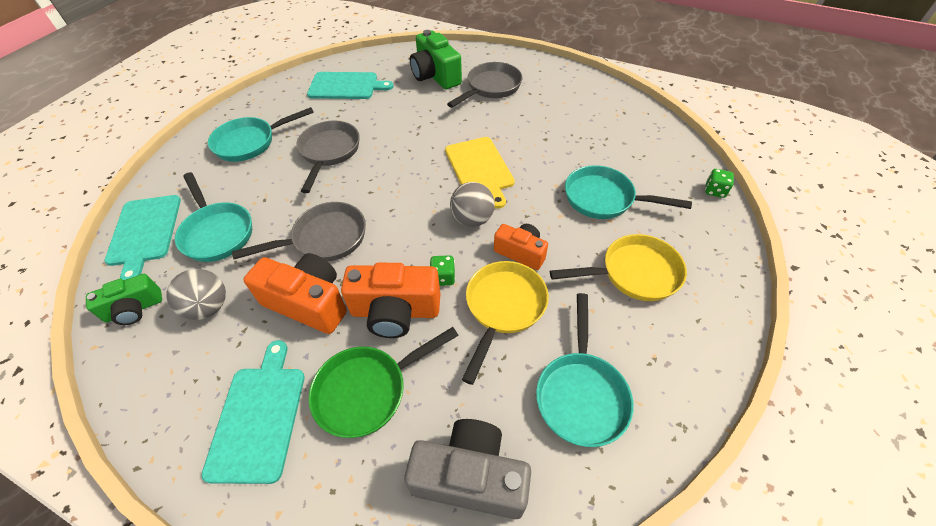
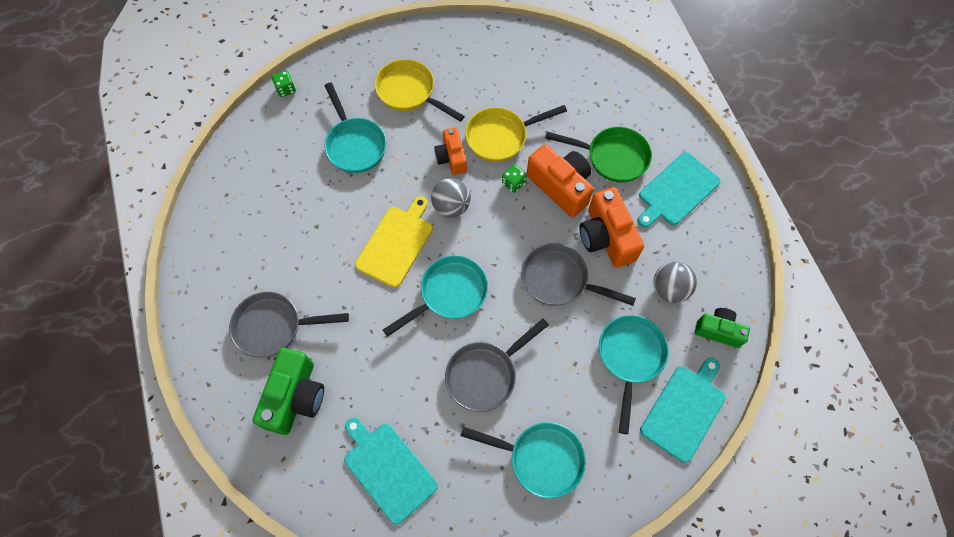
camera: 135 degrees left, 15 degrees up
grey camera [404,419,531,519] -> none
turquoise pan [536,293,634,447] -> turquoise pan moved to [383,255,488,337]

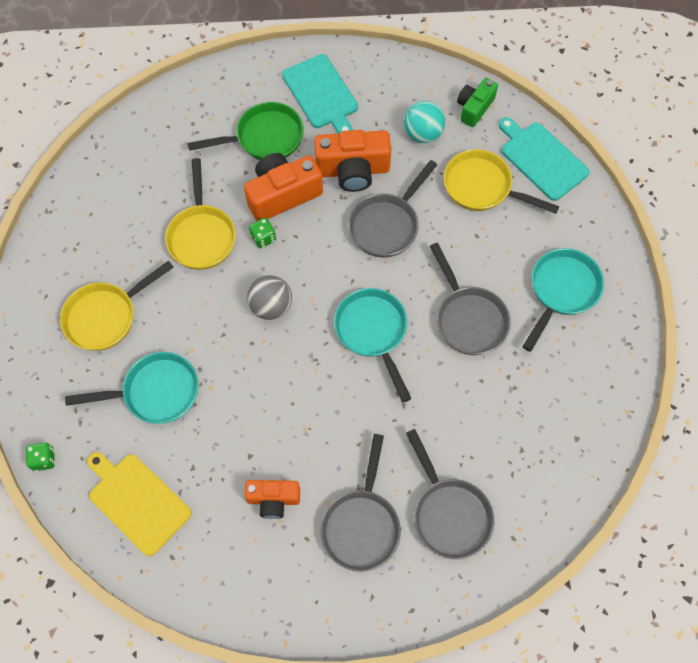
camera: 75 degrees left, 0 degrees up
green camera [253,348,324,435] -> grey pan [406,429,494,559]
turquoise cutting board [344,418,438,525] -> none
yellow cutting board [355,196,433,288] -> yellow cutting board moved to [87,452,192,556]
orange camera [434,127,467,175] -> orange camera moved to [245,480,300,519]
green pan [545,127,652,183] -> green pan turned 45 degrees clockwise [188,102,304,160]
turquoise pan [599,315,669,434] -> yellow pan [444,149,559,214]
grey ball [654,261,697,303] -> turquoise ball [404,101,445,143]

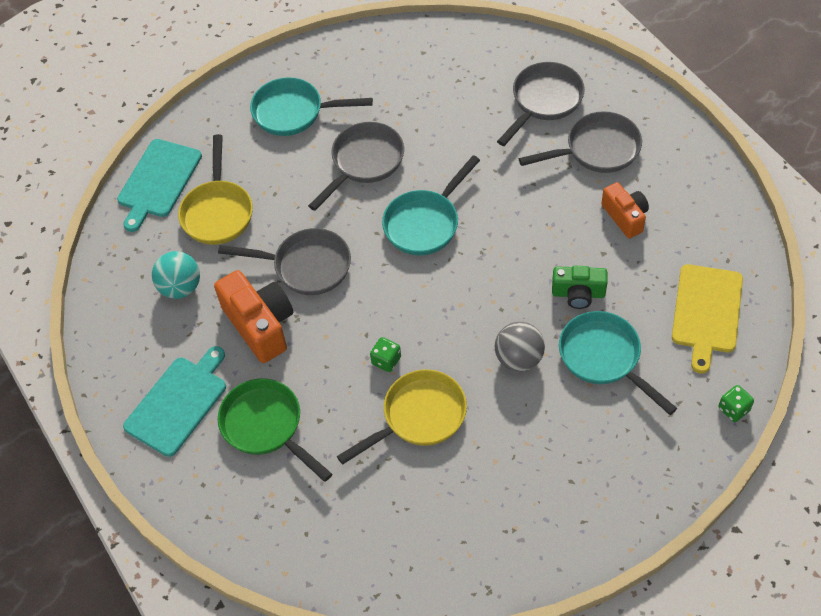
camera: 115 degrees left, 10 degrees down
yellow pan [60,261,174,351] -> none
orange camera [244,153,323,221] -> none
grey ball [247,275,292,320] -> grey ball moved to [495,322,545,372]
green camera [457,78,498,127] -> green camera moved to [552,266,608,309]

